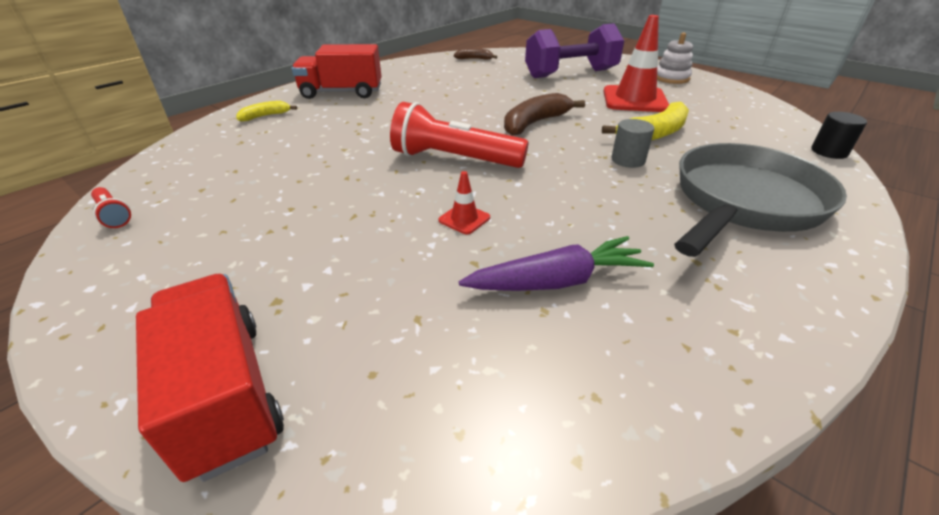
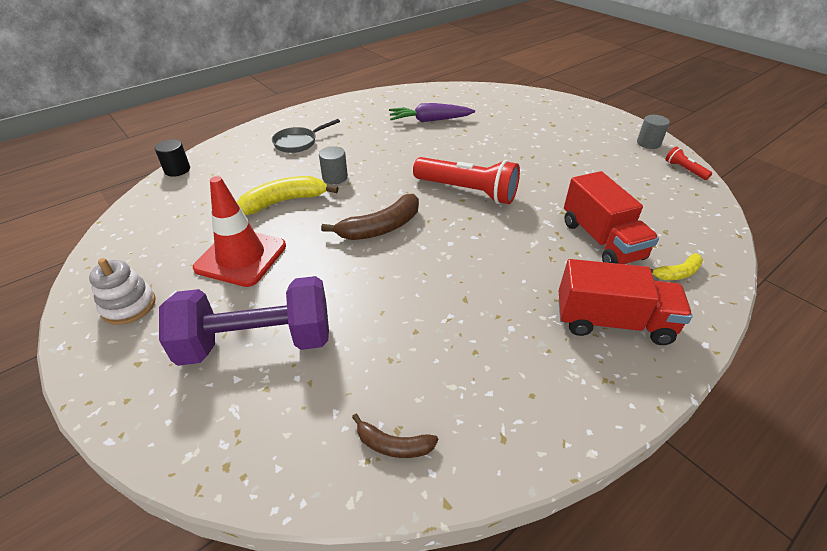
camera: 170 degrees left, 5 degrees up
red truck [136,274,284,482] -> red truck moved to [564,171,659,264]
red traffic cone [438,171,490,234] -> none
grey pan [674,143,847,257] -> grey pan [272,119,340,153], size x0.49
none -> grey cylinder [637,115,670,149]

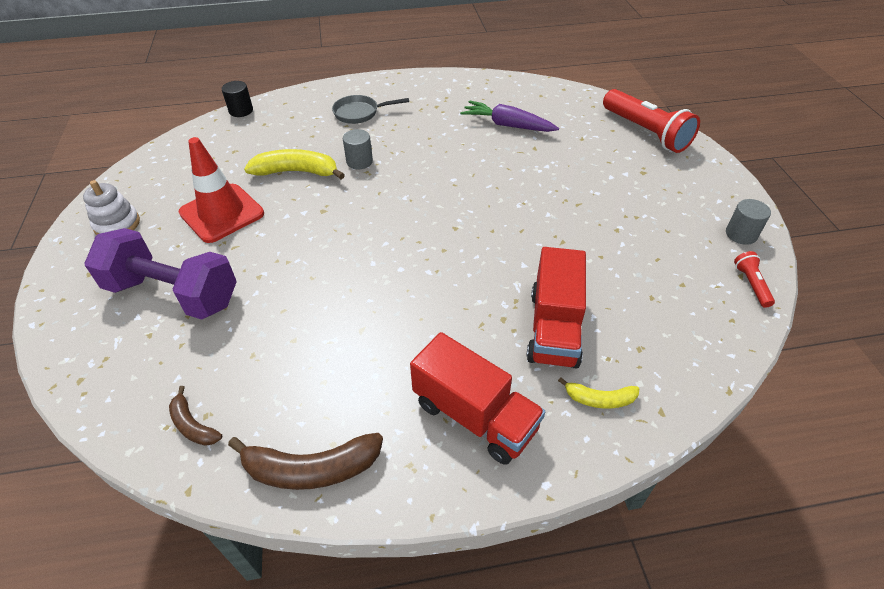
camera: 30 degrees right, 5 degrees up
brown banana [321,194,419,240] -> brown banana moved to [228,433,383,490]
red flashlight [413,157,520,204] -> red flashlight moved to [603,89,700,153]

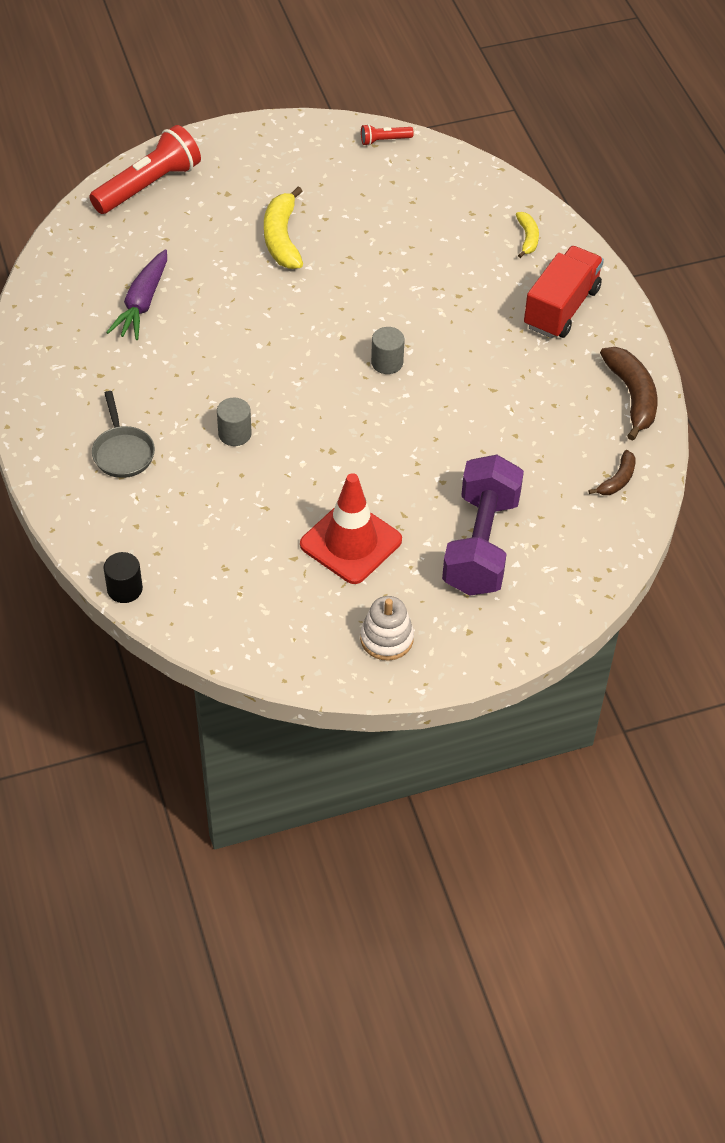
camera: 100 degrees left, 5 degrees up
yellow banana [244,149,345,180] -> yellow banana moved to [264,186,303,269]
red truck [527,247,586,368] -> none
grey cylinder [726,199,771,245] -> grey cylinder moved to [371,327,405,374]

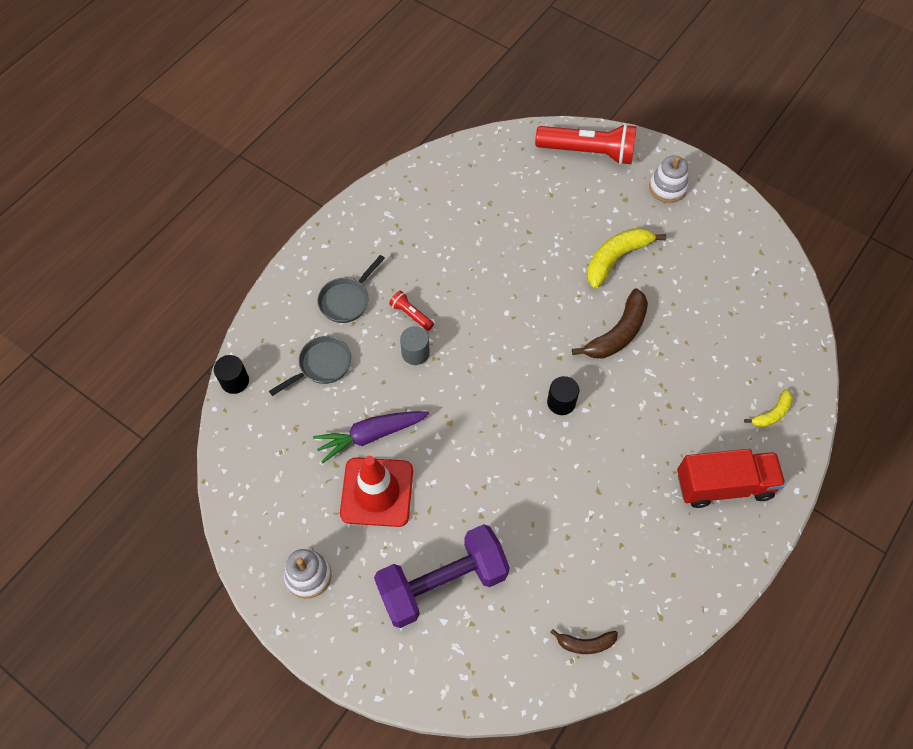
camera: 55 degrees right, 10 degrees up
purple carrot [106,249,167,340] -> purple carrot moved to [313,411,429,463]
red flashlight [361,124,414,145] -> red flashlight moved to [389,290,434,331]
grey cylinder [371,327,405,374] -> black cylinder [547,376,579,415]
brown banana [600,347,657,441] -> brown banana moved to [572,288,648,359]
none -> grey pan [269,336,351,396]
none -> white stacking toy [649,155,688,203]

